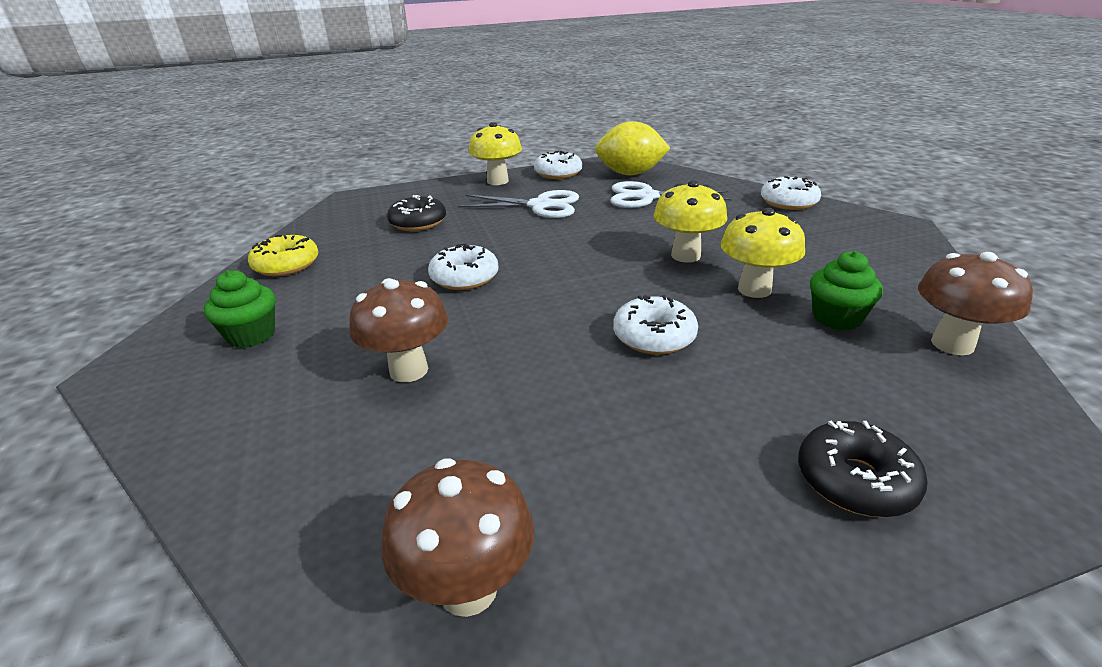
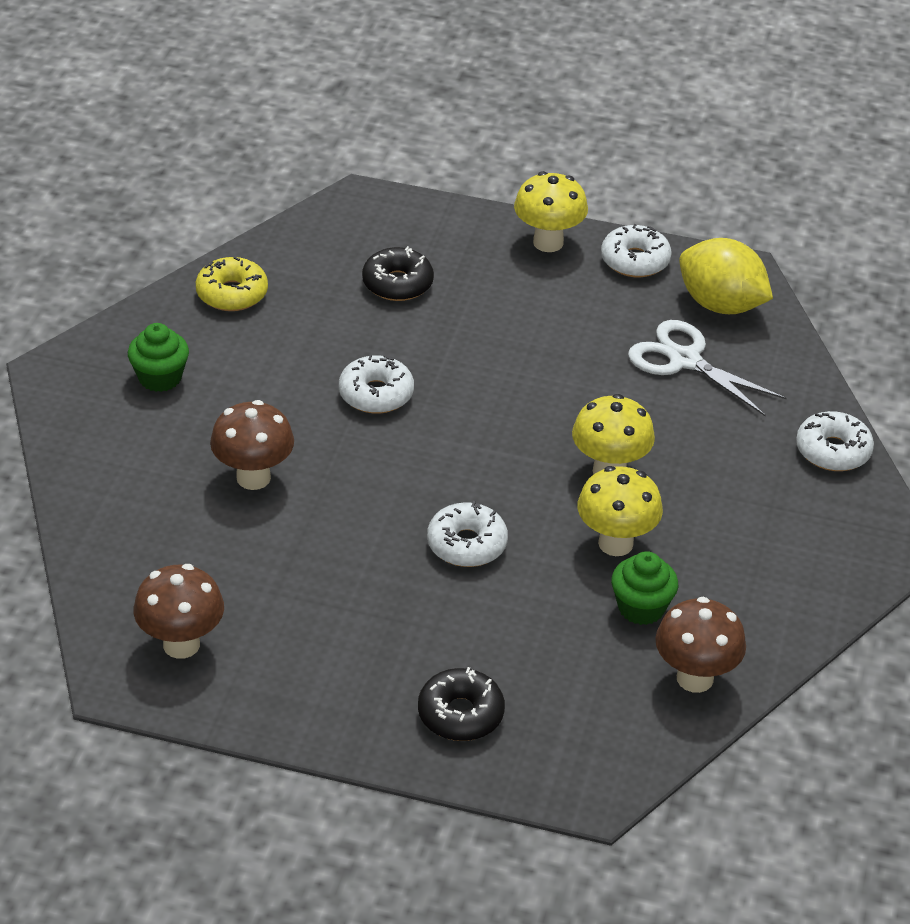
camera: 30 degrees right, 10 degrees up
white scissors [458,190,579,218] -> none

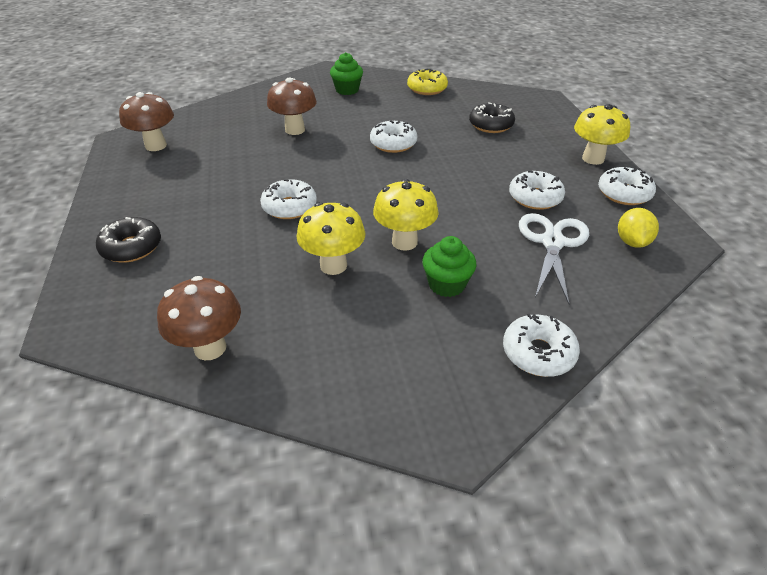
camera: 65 degrees right, 0 degrees up
green cupcake [611,551,678,625] -> green cupcake moved to [422,236,477,297]
yellow lemon [679,238,773,314] -> yellow lemon [618,208,659,248], size x0.60
none -> white donut [509,171,565,210]

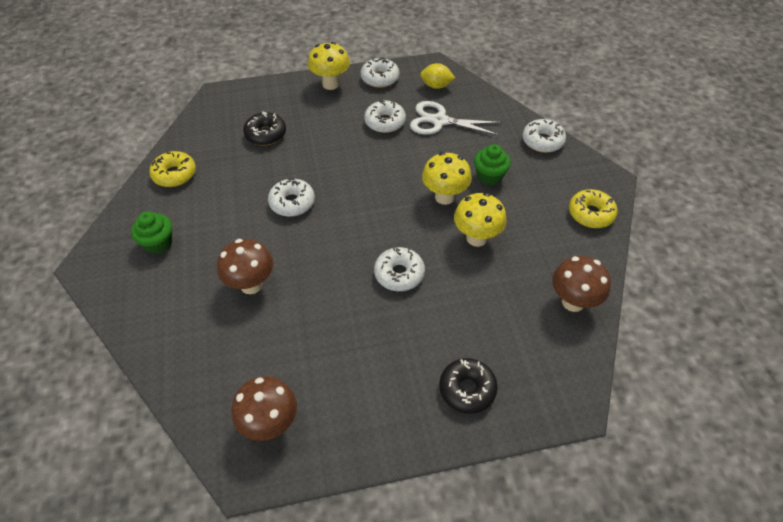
camera: 90 degrees left, 10 degrees up
none -> yellow donut [569,189,618,228]

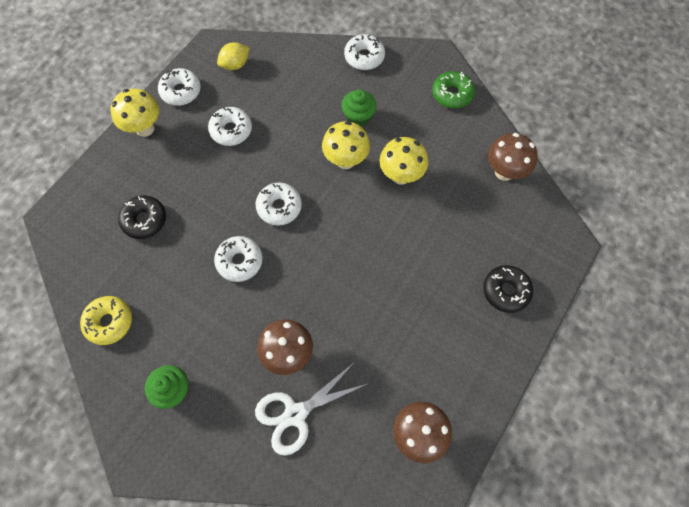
camera: 45 degrees left, 15 degrees up
white donut [374,247,425,291] -> white donut moved to [255,183,302,226]
white scissors [410,101,502,136] -> white scissors moved to [255,363,367,456]
yellow donut [569,189,618,228] -> green donut [432,71,475,108]

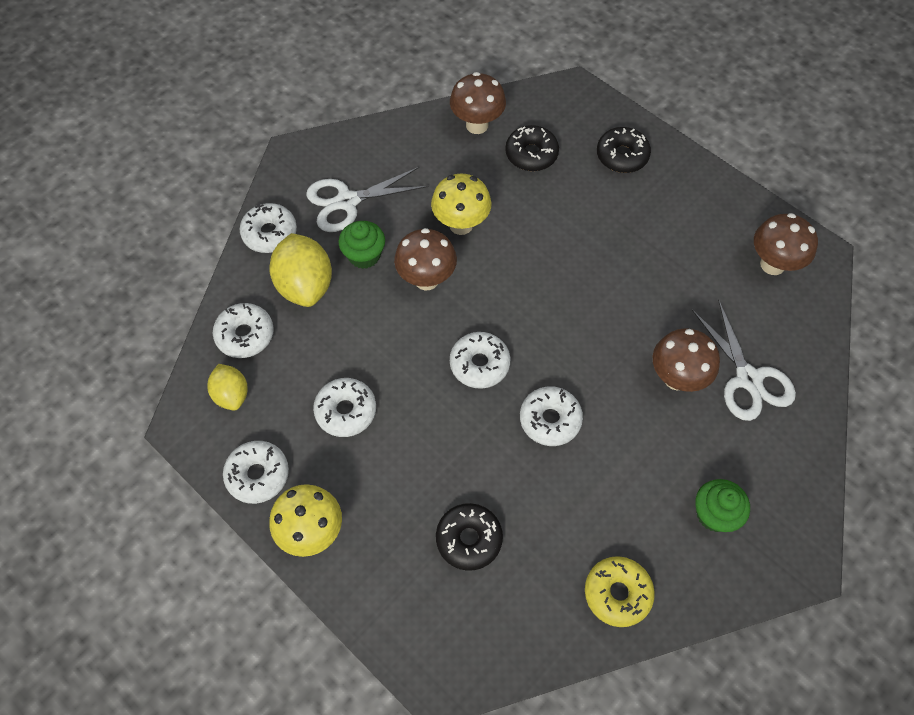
camera: 80 degrees left, 5 degrees down
yellow mushroom [322,121,370,169] -> brown mushroom [394,228,457,291]
green donut [432,71,475,108] -> none
none -> white donut [213,303,274,358]
none -> yellow lemon [269,233,332,307]
none -> white scissors [306,167,428,232]
none -> black donut [505,125,559,171]

